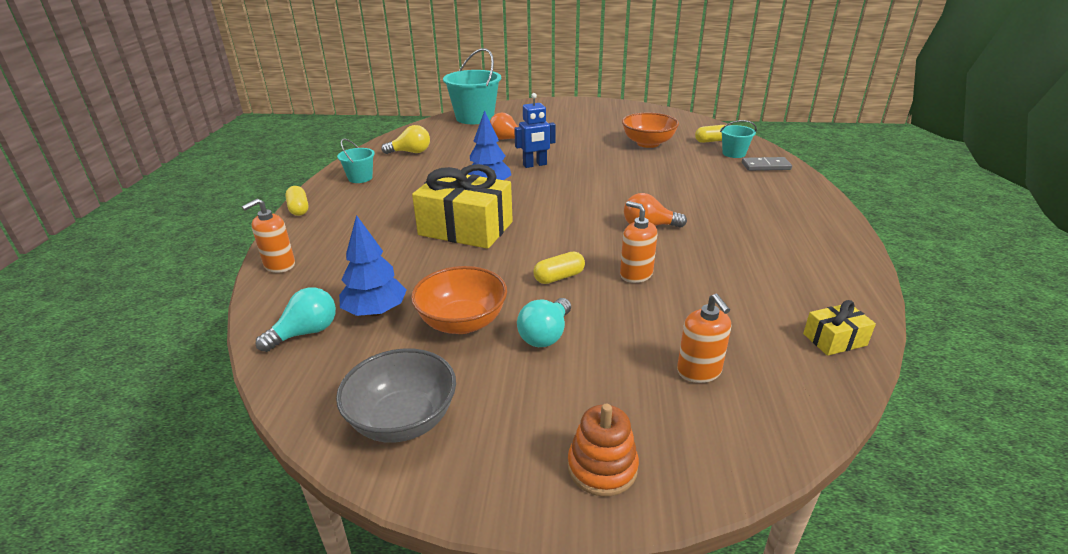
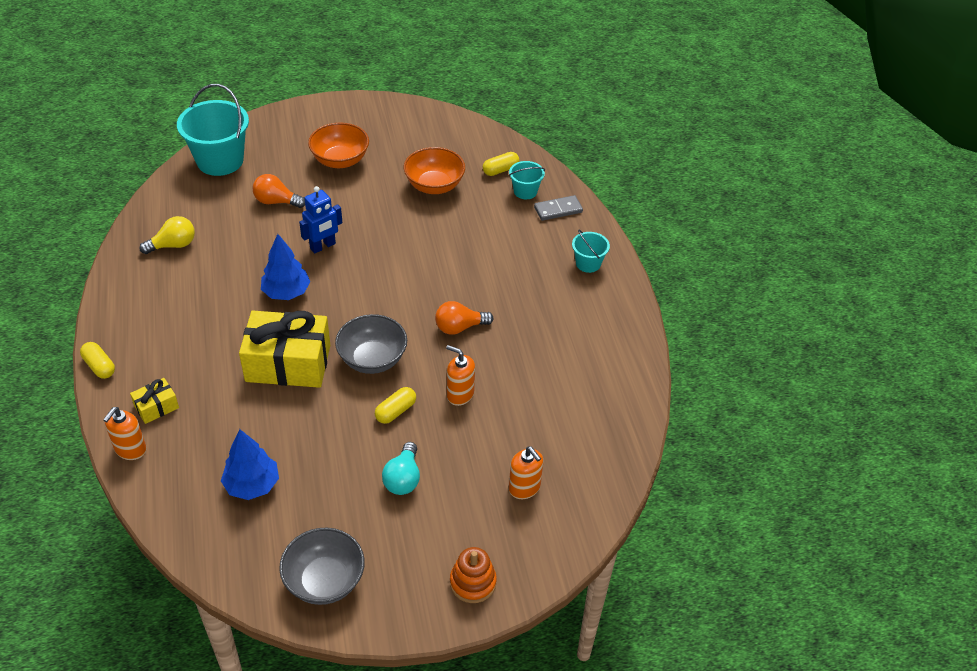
camera: 20 degrees left, 15 degrees up
turquoise light bulb [255,287,336,352] -> none
turquoise bucket [337,139,375,183] -> turquoise bucket moved to [572,229,610,273]
orange bowl [411,266,507,334] -> orange bowl moved to [308,123,369,168]
yellow gift [803,300,876,356] -> yellow gift moved to [130,378,179,424]
none -> grey bowl [335,314,407,374]

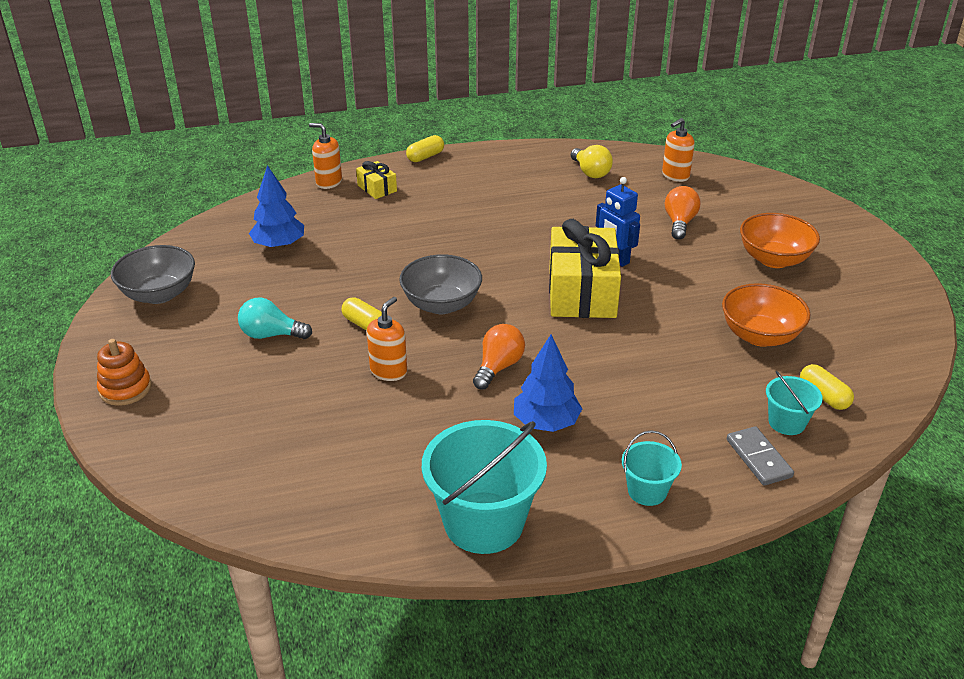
camera: 90 degrees right, 10 degrees down
turquoise bucket [177,84,249,176] -> turquoise bucket moved to [422,420,547,554]
yellow gift [239,311,330,388] -> yellow gift moved to [549,219,621,318]
blue tree [261,234,311,300] -> blue tree moved to [514,334,582,432]
orange light bulb [435,301,494,335] -> orange light bulb turned 45 degrees clockwise [473,324,525,390]
orange soap dispenser [509,446,543,499] -> orange soap dispenser moved to [662,118,695,182]

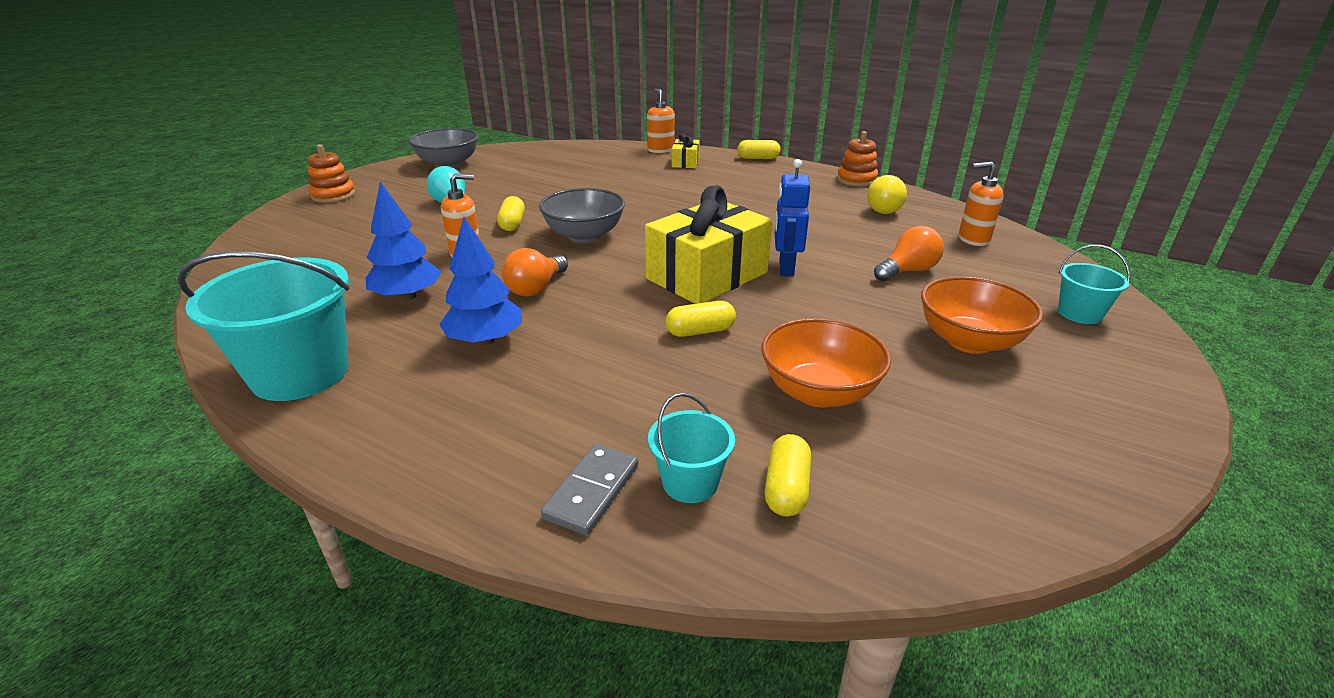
camera: 45 degrees right, 5 degrees down
blue tree [249,165,304,249] -> blue tree moved to [366,182,442,301]
orange light bulb [473,324,525,390] -> orange light bulb turned 135 degrees clockwise [502,248,568,296]
turquoise bucket [622,430,682,506] -> turquoise bucket moved to [1058,245,1130,324]
none -> yellow capsule [665,301,736,337]
none -> orange stacking toy [837,131,878,187]

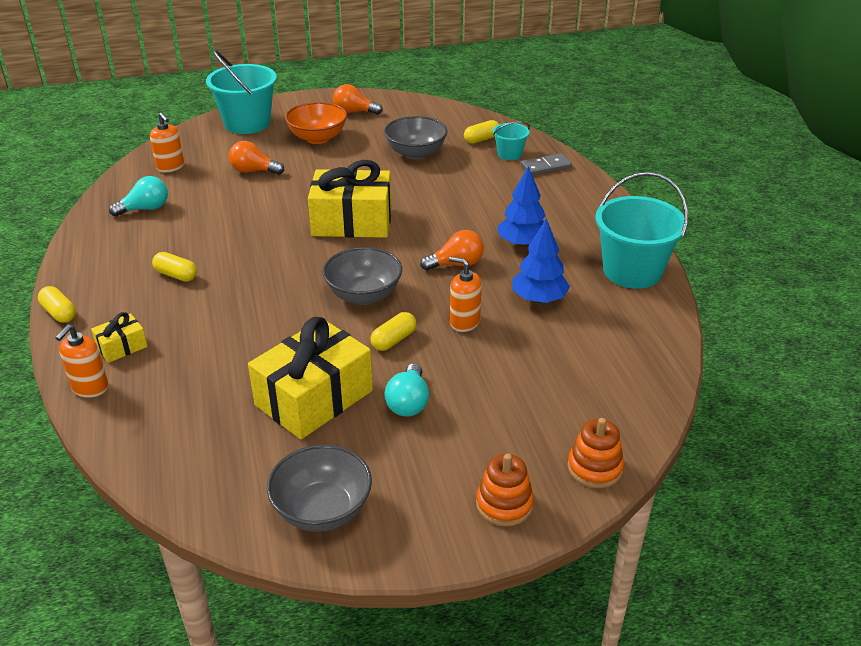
camera: 135 degrees left, 5 degrees up
yellow capsule [665,301,736,337] -> yellow capsule moved to [152,252,197,282]
orange bowl [761,318,891,408] -> grey bowl [384,116,448,160]
blue robot [775,159,810,277] -> none
orange stacking toy [837,131,878,187] -> orange stacking toy moved to [567,418,624,488]
yellow light bulb [867,175,907,214] -> turquoise light bulb [109,176,168,217]
turquoise bucket [1058,245,1130,324] -> turquoise bucket [206,50,277,134], size x1.99
none -> yellow gift [248,317,373,439]
none -> orange light bulb [333,84,383,115]

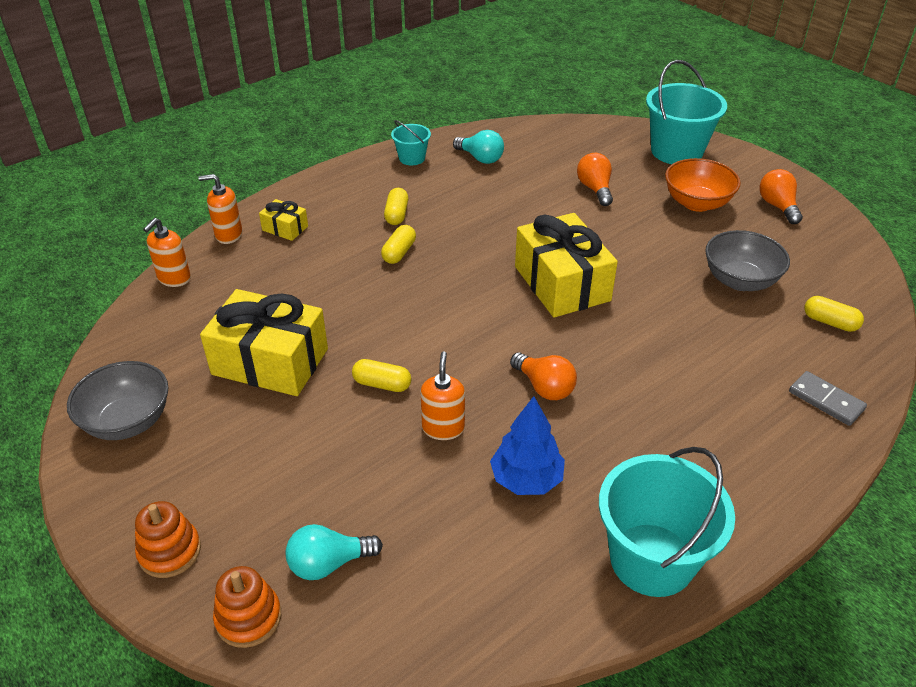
camera: 65 degrees right, 5 degrees up
yellow capsule [38,286,76,323] -> yellow capsule moved to [381,225,416,264]
orange soap dispenser [150,112,184,172] -> orange soap dispenser moved to [143,218,191,287]
grey bowl [322,247,402,305] -> none
turquoise light bulb [384,363,429,417] -> turquoise light bulb moved to [286,524,383,580]
turquoise bucket [493,121,530,160] -> turquoise bucket moved to [391,120,431,165]
blue tree [497,166,546,247] -> none

